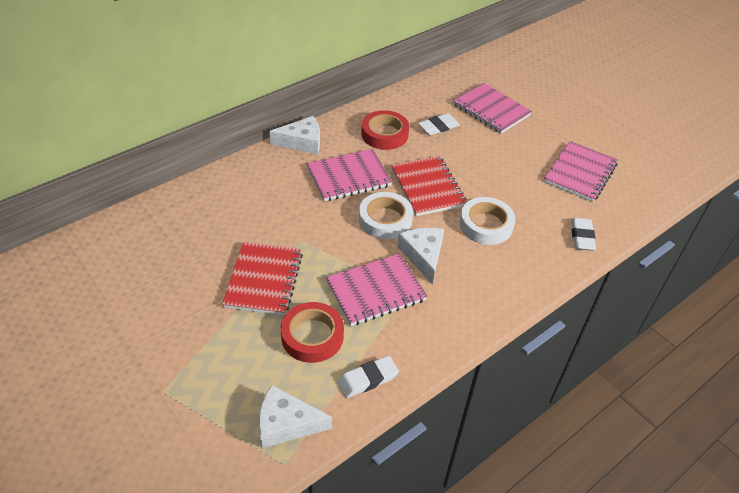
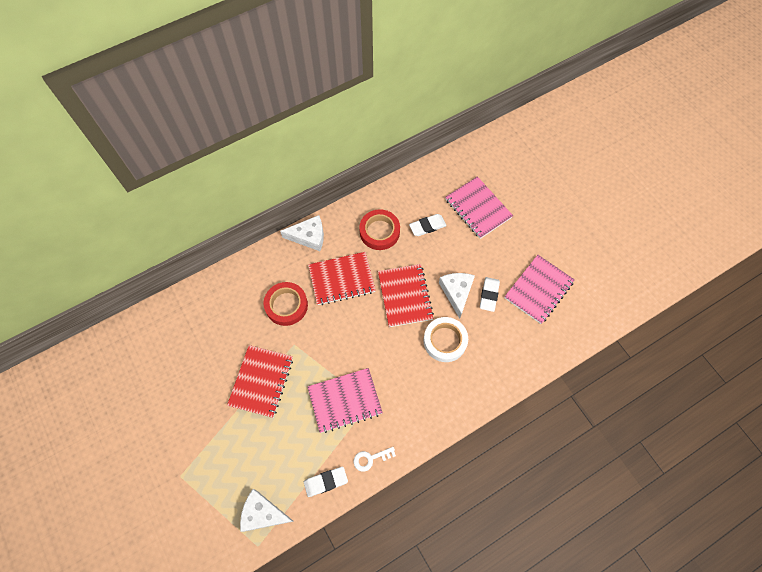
camera: 10 degrees right, 20 degrees up
red tape [281,302,344,363] -> red tape moved to [264,282,308,326]
pink notebook [307,149,392,201] -> red notebook [308,252,376,305]
white tape [359,192,413,240] -> none
white cheese [398,228,444,284] -> white cheese moved to [439,273,475,319]
white eraser [571,218,596,251] -> white eraser moved to [480,277,500,312]
none -> white key [353,447,396,472]

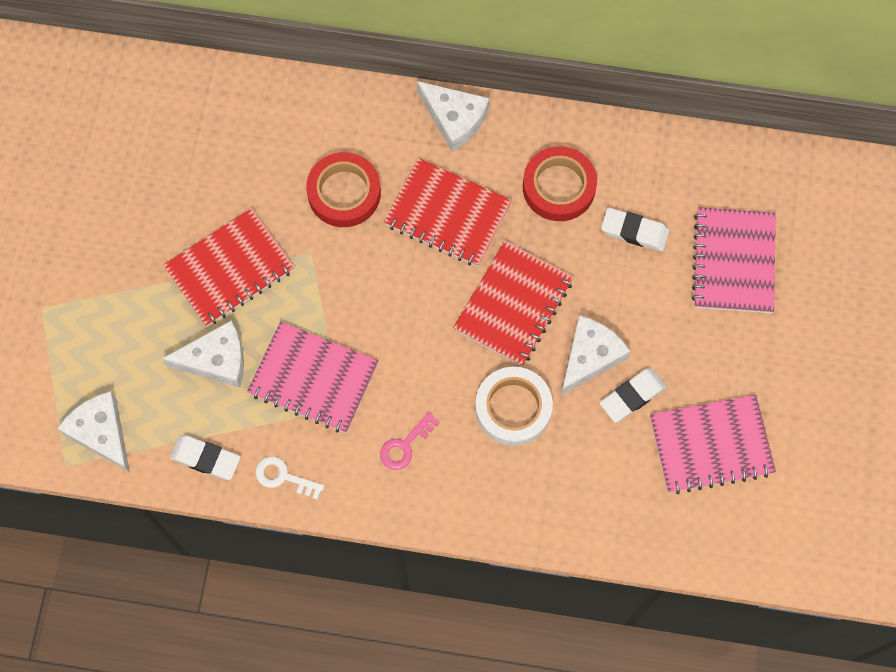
camera: 40 degrees right, 5 degrees up
none -> white cheese [162,321,244,387]
none -> pink key [380,412,440,470]

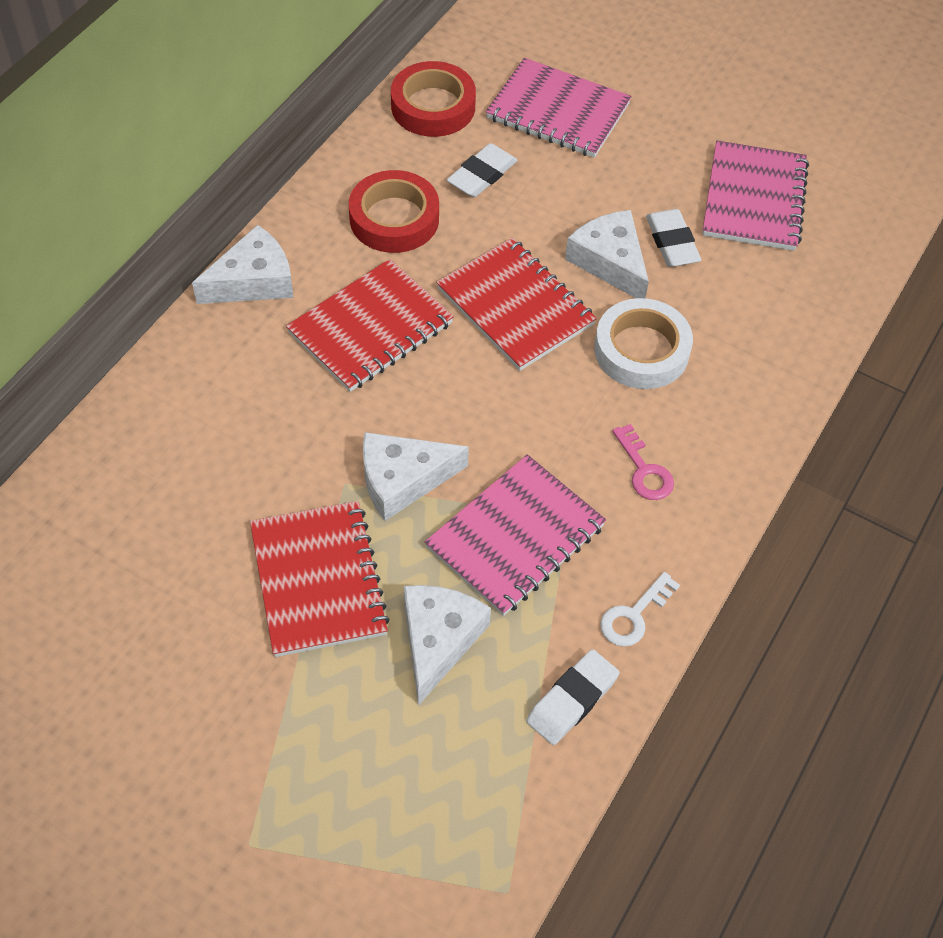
camera: 70 degrees left, 15 degrees down
white cheese [57,391,130,472] -> white cheese moved to [363,432,469,521]
red tape [306,152,381,227] -> red tape moved to [391,61,476,137]

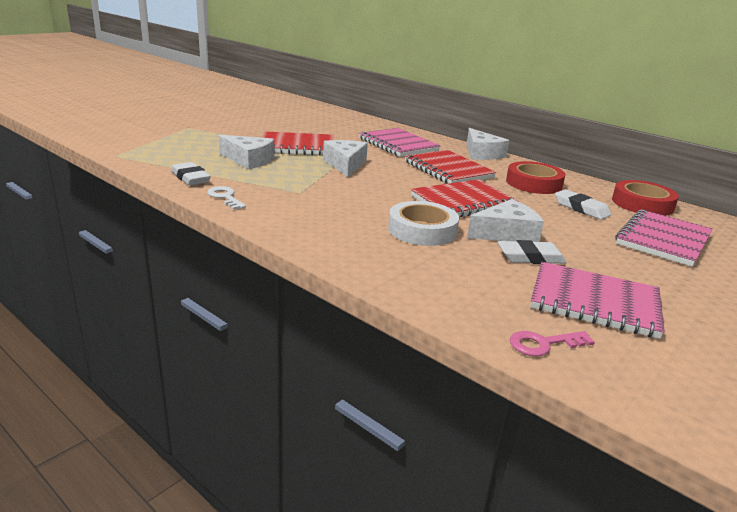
camera: 100 degrees right, 30 degrees down
pink notebook [425,454,606,616] -> pink notebook moved to [359,128,440,157]
pink key [612,424,674,500] -> pink key moved to [510,331,595,356]

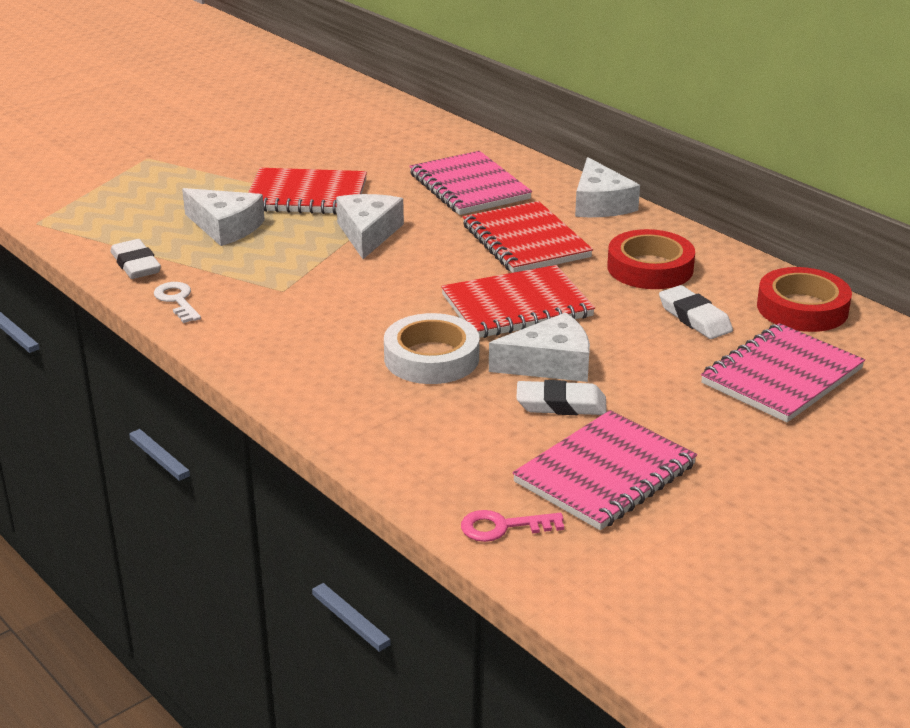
camera: 10 degrees right, 5 degrees up
pink notebook [530,262,665,339] -> pink notebook turned 75 degrees counterclockwise [513,410,697,530]

